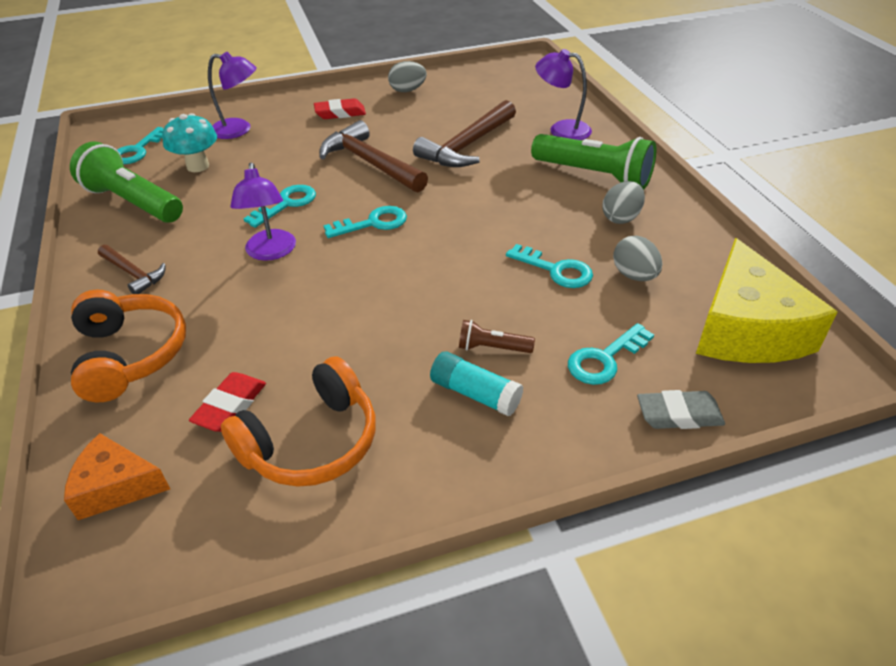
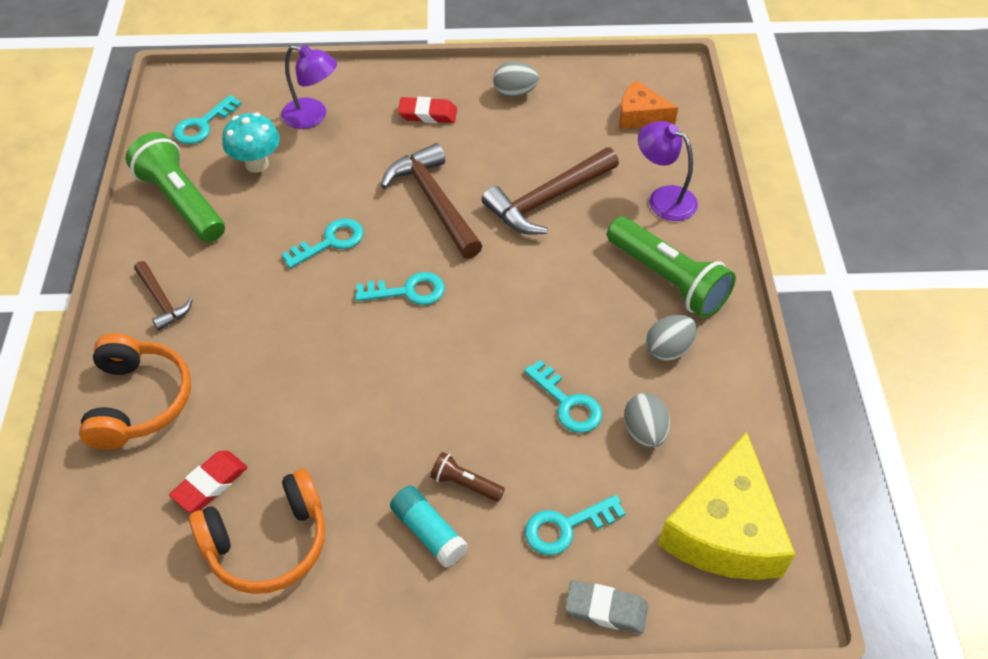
camera: 15 degrees right, 10 degrees up
orange cheese [64,433,170,520] -> orange cheese moved to [619,80,678,129]
purple lamp [230,163,296,261] -> none

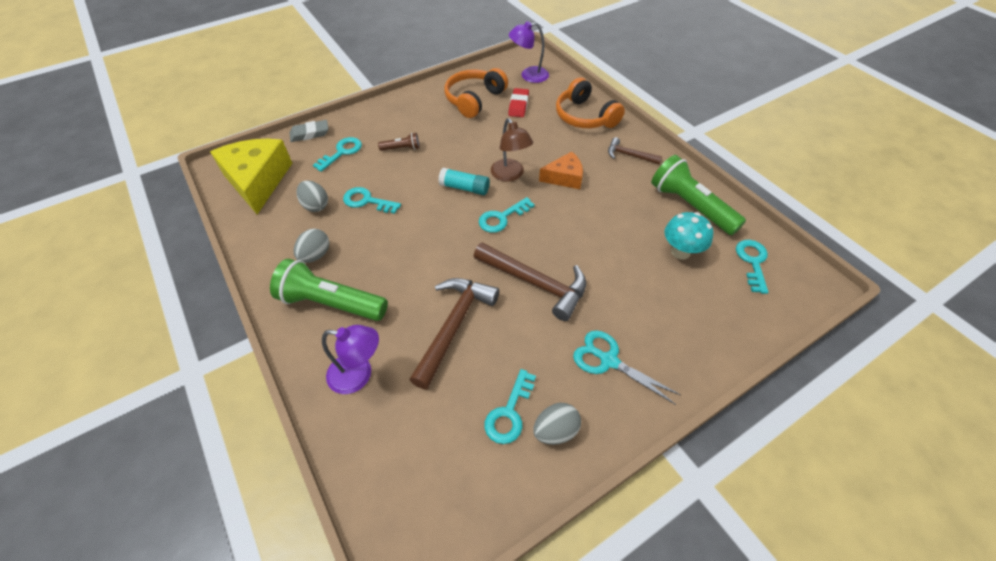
camera: 150 degrees right, 0 degrees up
green flashlight [126,132,225,242] -> green flashlight turned 150 degrees counterclockwise [651,155,746,235]
purple lamp [281,45,337,129] -> purple lamp moved to [509,21,549,83]
turquoise key [281,219,364,268] -> turquoise key moved to [484,369,536,444]
turquoise glue stick [390,486,468,568] -> turquoise glue stick moved to [438,168,490,195]
red eraser [398,97,457,123] -> turquoise scissors [573,330,681,405]
orange cheese [619,80,678,129] -> orange cheese moved to [539,151,583,189]
none -> brown lamp [491,118,533,182]

